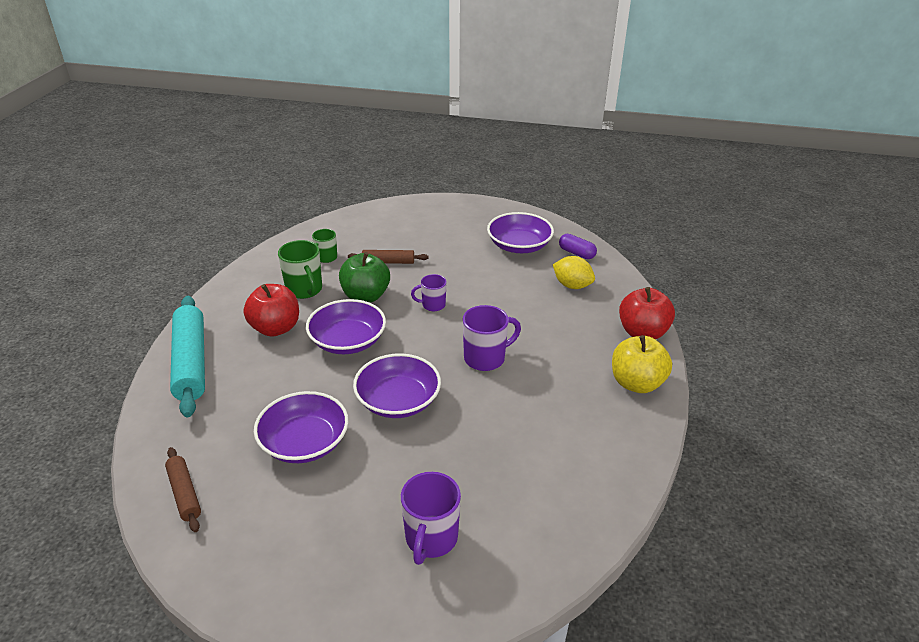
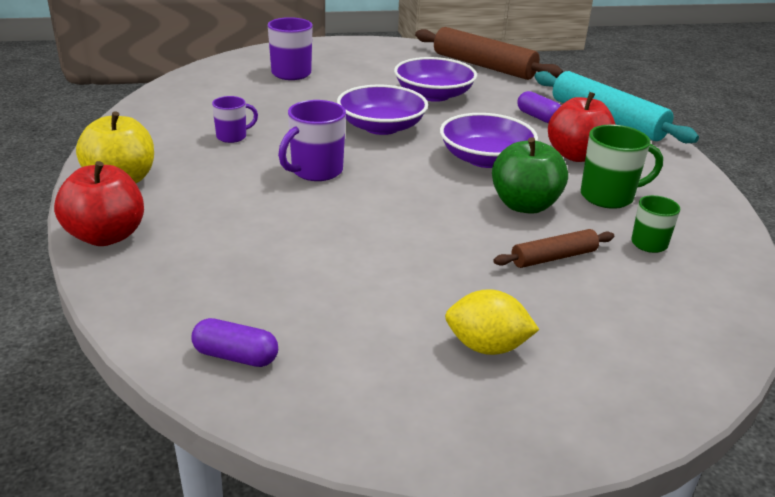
camera: 155 degrees right, 5 degrees down
brown rolling pin [165,447,201,532] -> brown rolling pin [415,27,563,80], size x1.91
green mug [278,240,322,299] -> green mug turned 135 degrees clockwise [581,124,663,209]
purple mug [411,274,447,311] -> purple mug moved to [212,96,258,143]
purple bowl [487,212,554,253] -> none
yellow lemon [553,256,595,289] -> yellow lemon moved to [445,289,539,355]
none -> purple capsule [517,91,561,123]

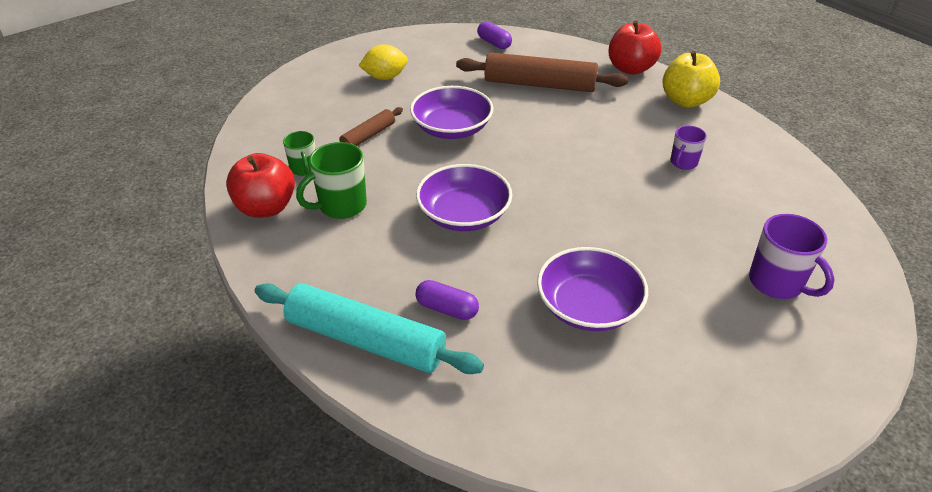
camera: 155 degrees right, 10 degrees up
purple capsule [191,318,278,367] -> purple capsule turned 60 degrees clockwise [477,21,512,49]
purple mug [278,100,346,181] -> none
purple bowl [337,85,428,135] -> purple bowl moved to [410,86,493,139]
brown rolling pin [415,27,563,80] -> brown rolling pin moved to [456,52,628,92]
green apple [492,137,568,214] -> none
red apple [548,92,616,162] -> red apple moved to [226,153,295,218]

